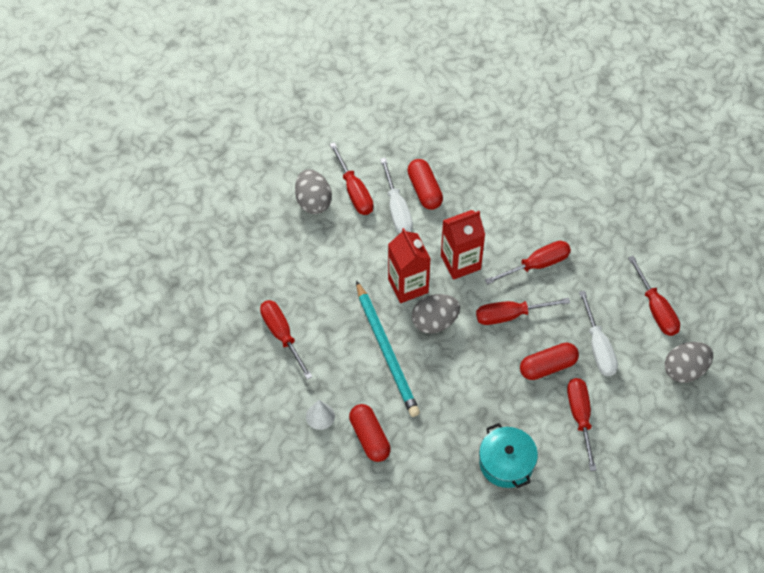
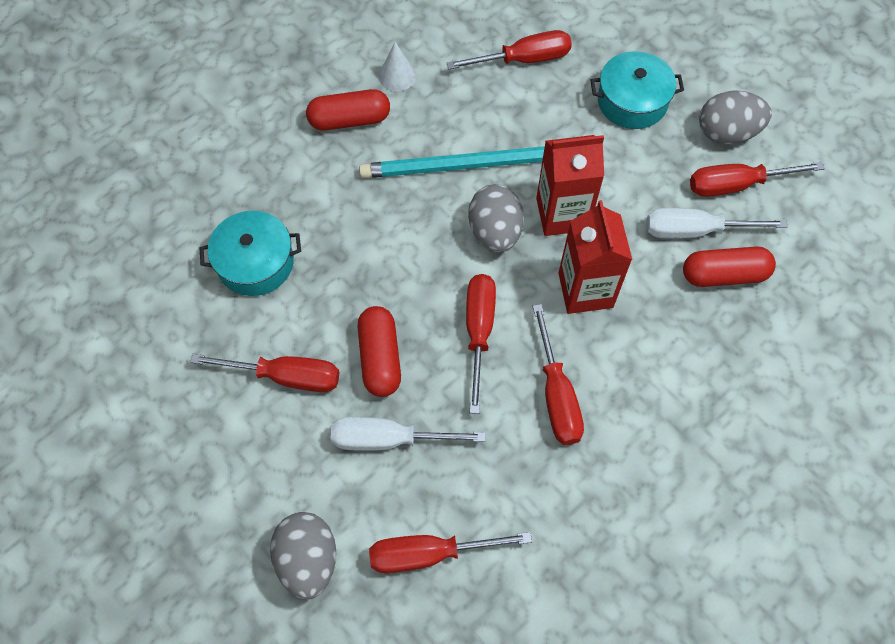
camera: 105 degrees right, 5 degrees up
none -> turquoise pot [590,51,684,129]

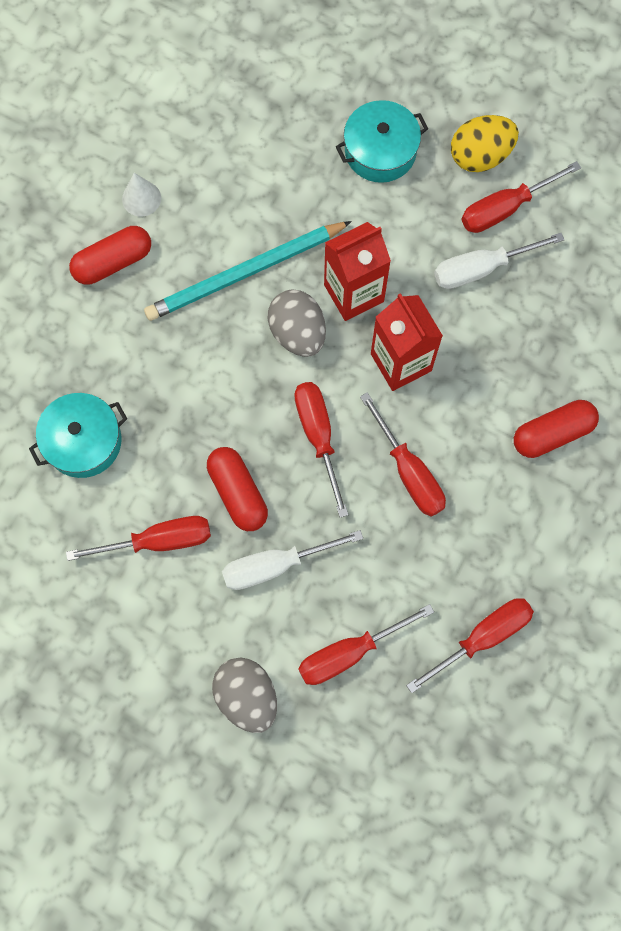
camera: 20 degrees left, 10 degrees up
red screwdriver [447,30,572,69] -> red screwdriver moved to [406,598,534,693]
red capsule [683,246,776,287] -> red capsule moved to [514,400,599,458]
grey egg [699,90,772,144] -> yellow egg [451,115,519,172]

